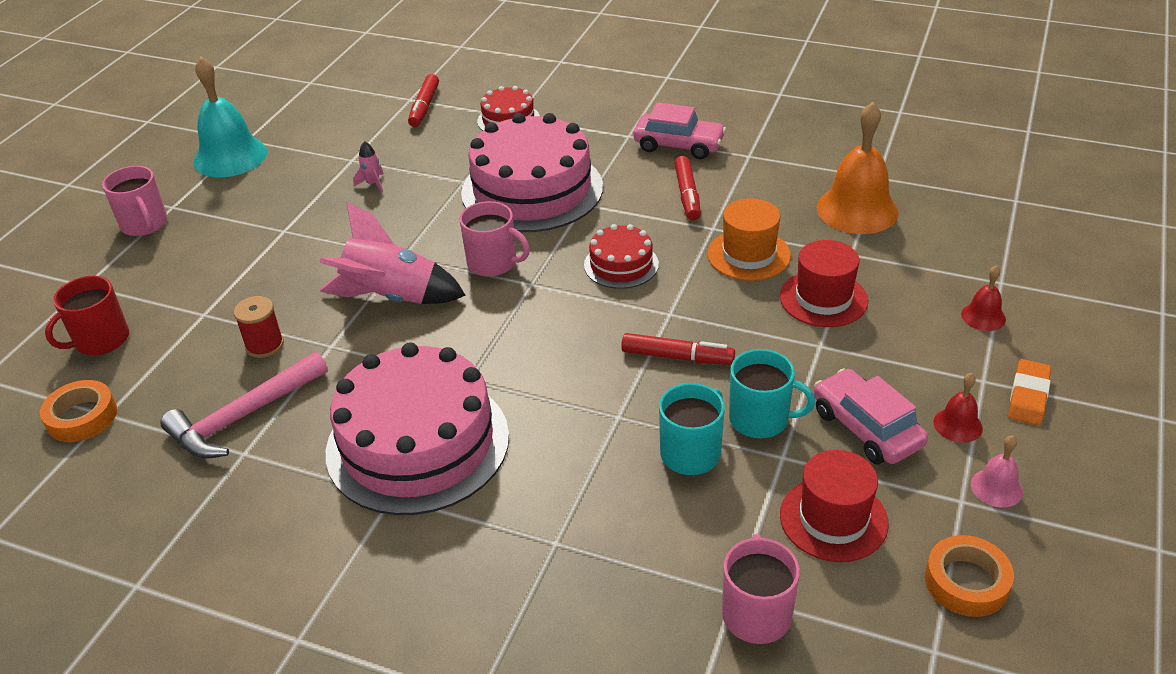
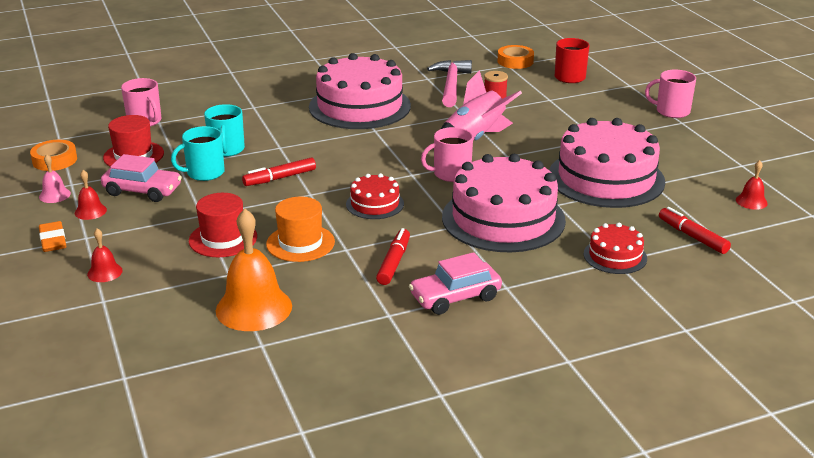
camera: 135 degrees right, 10 degrees down
turquoise bell [193,57,267,177] -> none
pink rocket [353,141,384,193] -> pink cake [549,118,665,208]
red marker [674,156,701,220] -> red marker turned 60 degrees clockwise [376,228,410,285]
none -> red bell [736,160,768,210]

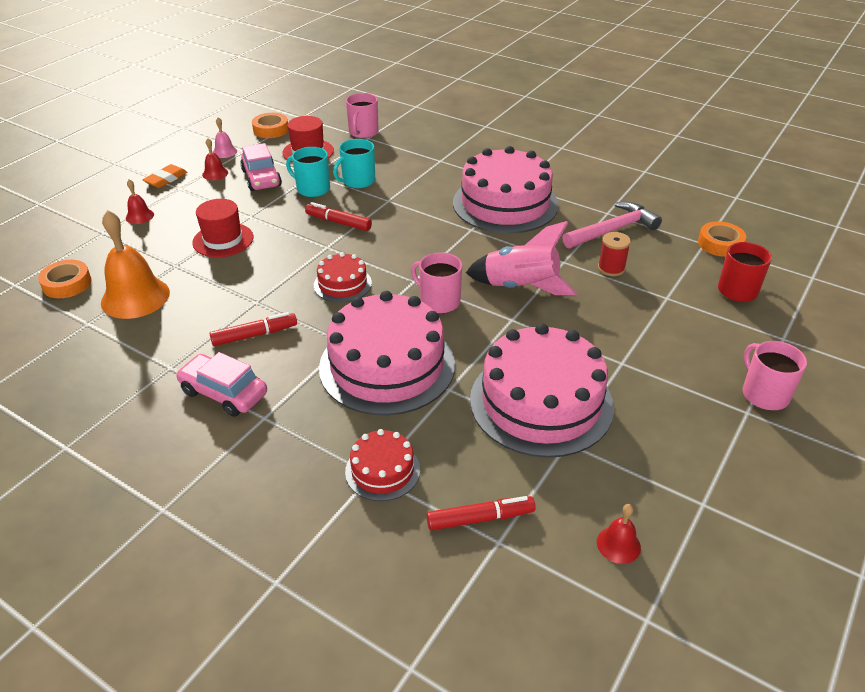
camera: 55 degrees right, 10 degrees up
orange hat [266,197,335,262] -> none
red marker [659,207,731,254] -> red marker turned 60 degrees clockwise [427,496,536,531]
none -> orange tape [38,260,92,298]

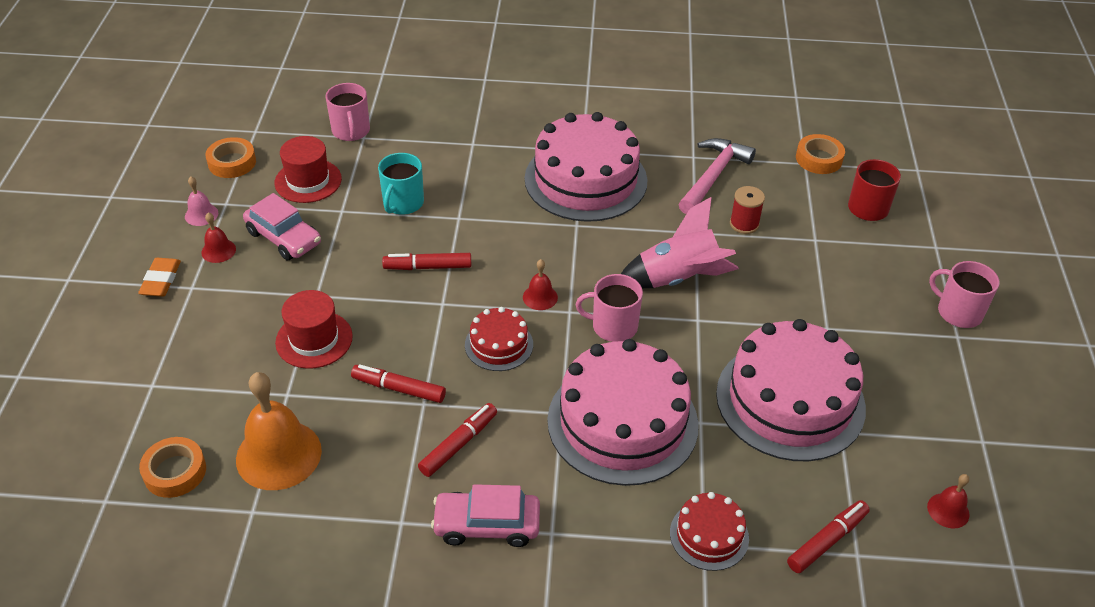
camera: 30 degrees left, 5 degrees up
red bell [126,179,154,224] -> red bell moved to [523,259,558,310]
turquoise mug [286,147,330,197] -> none
none -> red marker [351,364,446,403]

